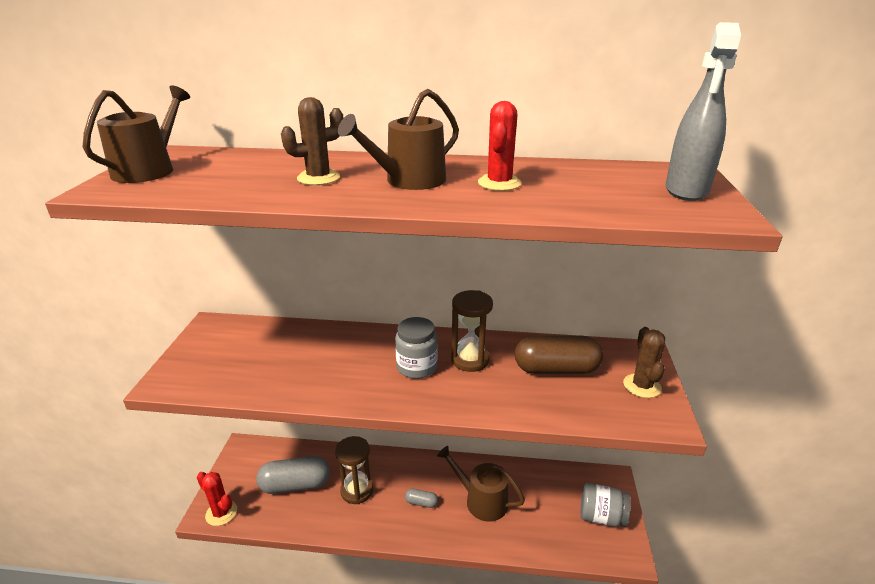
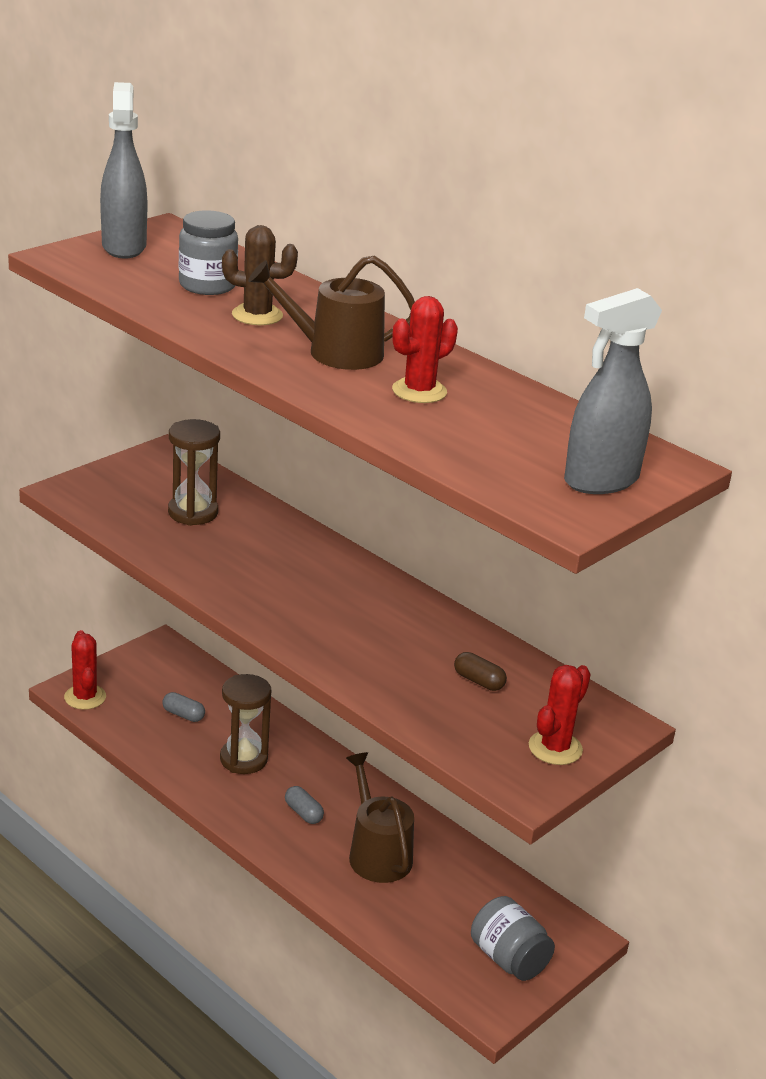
camera: 35 degrees right, 0 degrees up
brown watering can [83,85,190,183] -> grey spray bottle [100,82,147,259]
grey capsule [256,456,330,494] -> grey capsule [162,692,205,722], size x0.46
grey jar [395,317,438,379] -> grey jar moved to [179,210,238,295]
brown hourglass [451,290,493,372] -> brown hourglass moved to [168,419,220,526]
brown capsule [515,336,603,374] -> brown capsule [454,652,507,691], size x0.46
brown cactus [623,327,665,398] -> red cactus [529,665,591,765]

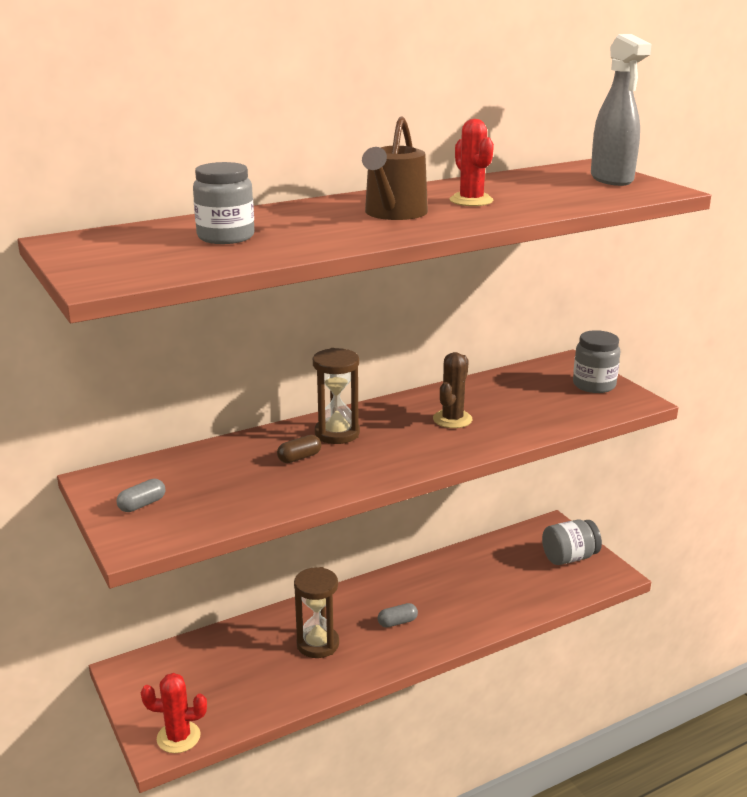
camera: 70 degrees left, 5 degrees down
grey spray bottle [100,82,147,259] -> none
grey capsule [162,692,205,722] -> grey capsule moved to [117,479,166,512]
brown hourglass [168,419,220,526] -> brown hourglass moved to [313,348,360,444]
brown cactus [222,225,298,325] -> brown cactus moved to [433,352,473,428]
brown watering can [346,752,414,883] -> none
brown capsule [454,652,507,691] -> brown capsule moved to [277,435,321,463]
red cactus [529,665,591,765] -> grey jar [573,330,620,393]

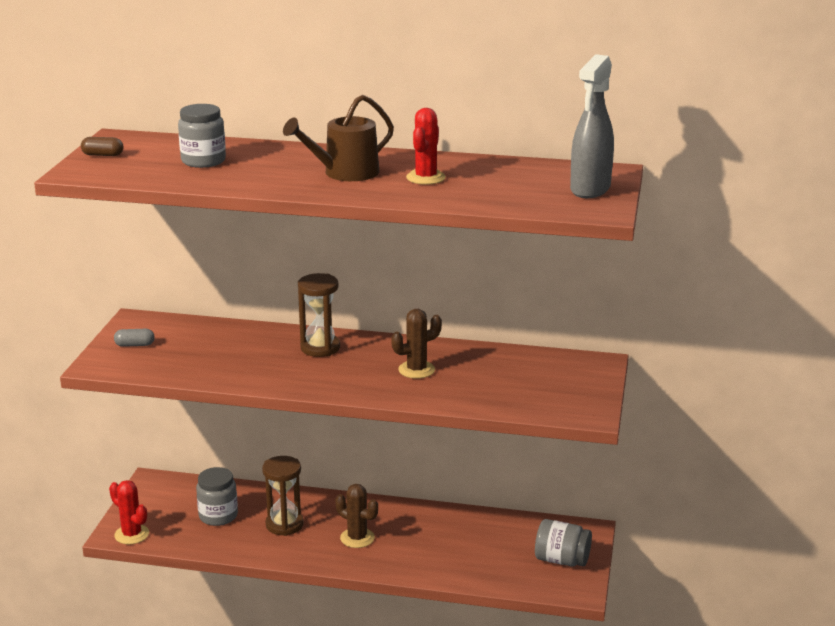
camera: 40 degrees right, 0 degrees up
brown capsule [277,435,321,463] -> brown capsule moved to [81,137,124,156]
grey capsule [378,603,418,628] -> brown cactus [335,484,378,548]
grey jar [573,330,620,393] -> grey jar moved to [196,467,238,526]

